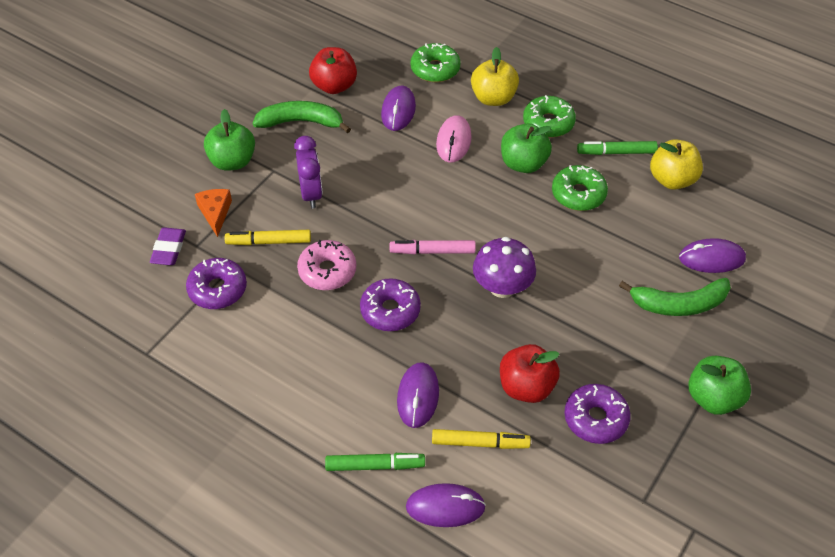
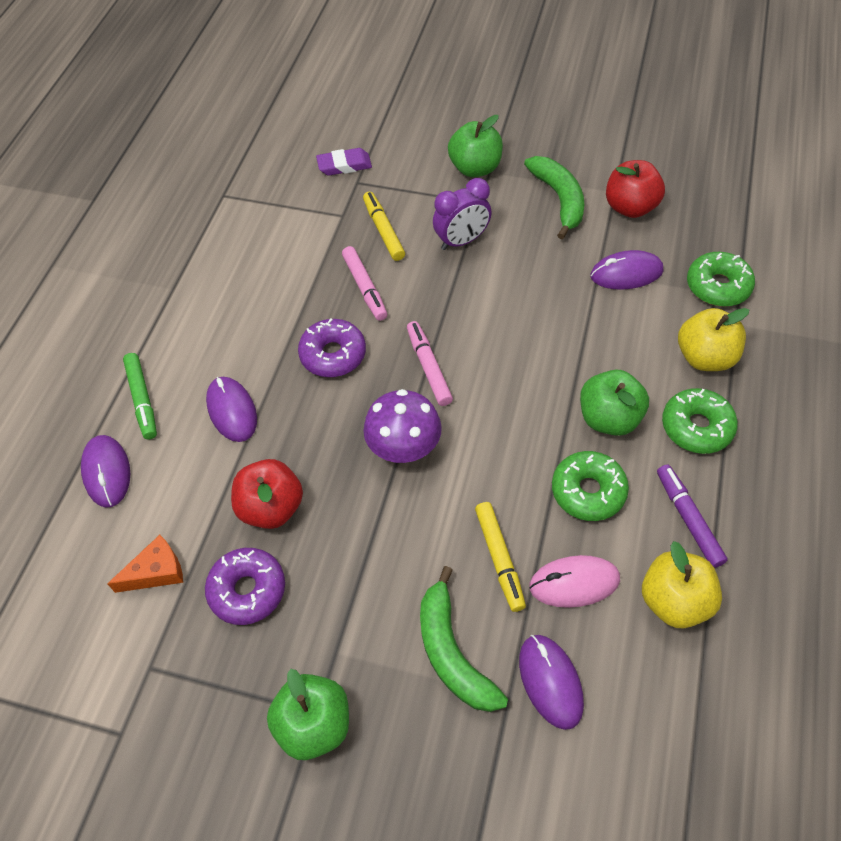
camera: 75 degrees right, 5 degrees up
purple donut [186,258,247,309] -> none
orange cheese [195,189,232,237] -> orange cheese moved to [107,535,183,593]
pink donut [297,240,356,290] -> pink marker [342,246,387,321]
purple mouse [397,362,439,428] -> purple mouse turned 75 degrees clockwise [206,377,257,442]
yellow marker [432,429,531,449] -> yellow marker moved to [475,502,526,612]
pink mouse [436,115,471,163] -> pink mouse moved to [529,555,620,608]
green marker [577,141,658,155] -> purple marker [657,465,728,568]

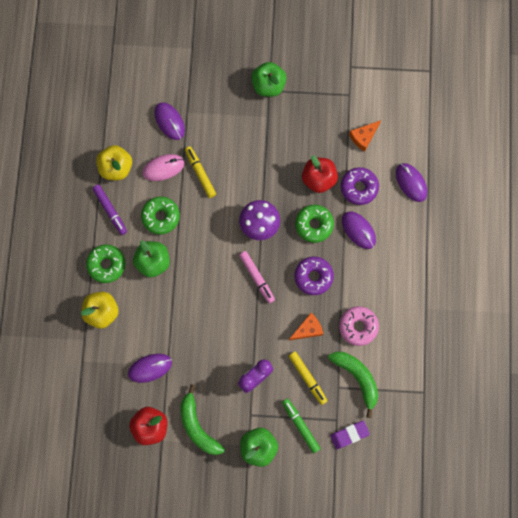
camera: 165 degrees right, 20 degrees up
green marker [123,353,157,439] -> green marker moved to [282,398,321,453]
purple donut [205,548,285,625] -> purple donut moved to [341,167,379,205]
pink marker [342,246,387,321] -> orange cheese [289,313,323,340]
green banana [420,566,508,712] -> green banana moved to [328,352,378,418]
green donut [687,252,755,307] -> green donut moved to [295,205,334,243]
none -> pink donut [339,306,379,346]

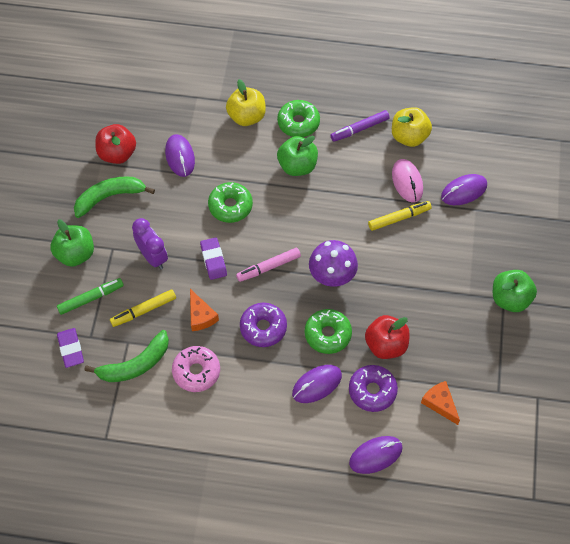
camera: 95 degrees right, 15 degrees down
green donut [141,196,180,235] -> green donut moved to [208,182,253,223]
none -> purple eraser [200,237,227,280]

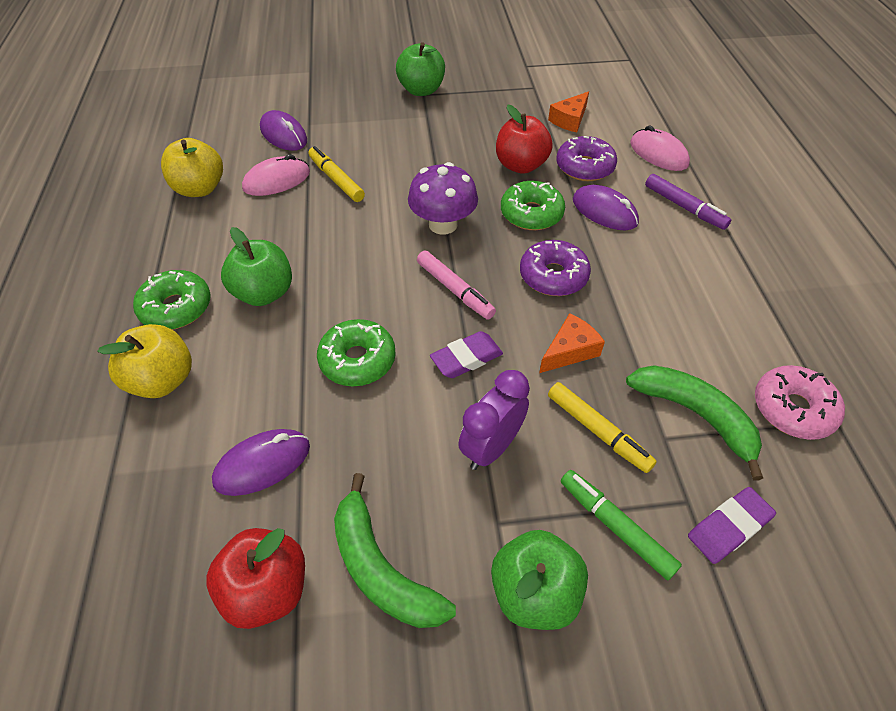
camera: 105 degrees left, 10 degrees down
pink donut [172,346,220,392] -> pink donut moved to [755,365,845,440]
purple marker [330,110,389,142] -> purple marker moved to [645,174,731,230]
purple mouse [349,436,403,474] -> pink mouse [630,125,690,171]

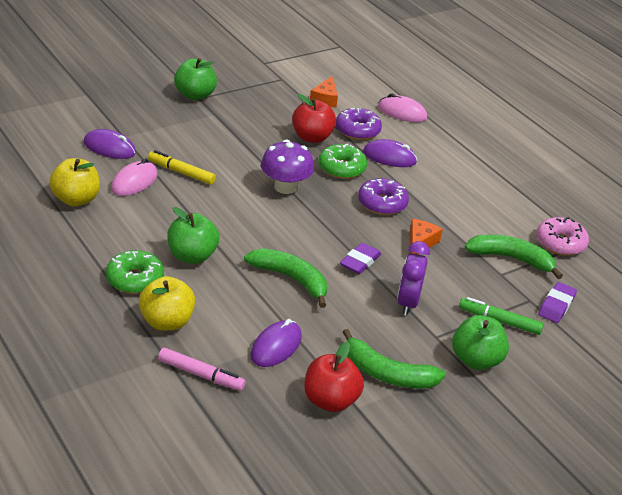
camera: 30 degrees left, 15 degrees down
green donut [317,319,396,386] -> green banana [244,248,327,308]
pink marker [417,250,496,320] -> pink marker moved to [158,348,246,391]
yellow marker [548,382,657,473] -> none
purple marker [645,174,731,230] -> none

